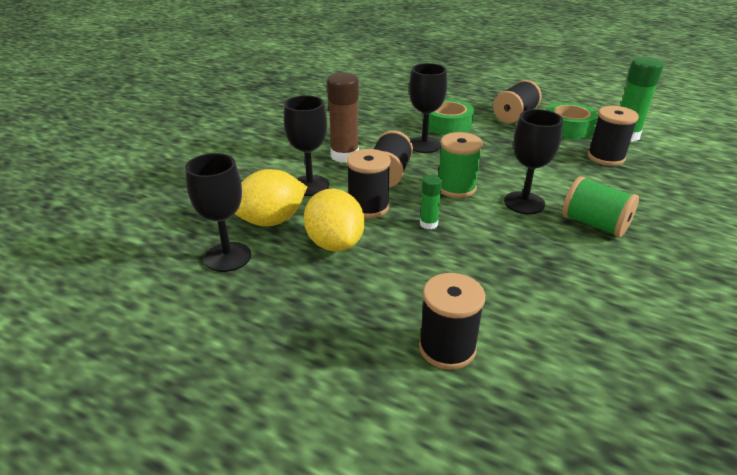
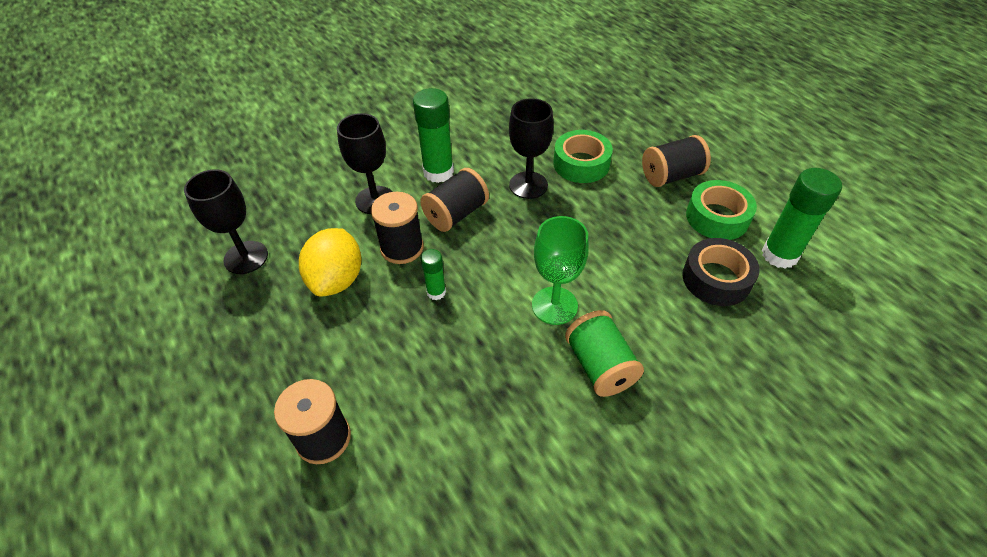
camera: 30 degrees right, 15 degrees up
yellow lemon [235,169,307,226] -> none
brown glue stick [327,73,359,163] -> green glue stick [413,88,454,183]
green spool [439,132,483,198] -> none
black goblet [504,109,563,214] -> green goblet [532,216,589,325]
black spool [588,106,639,166] -> black tape [682,238,760,306]

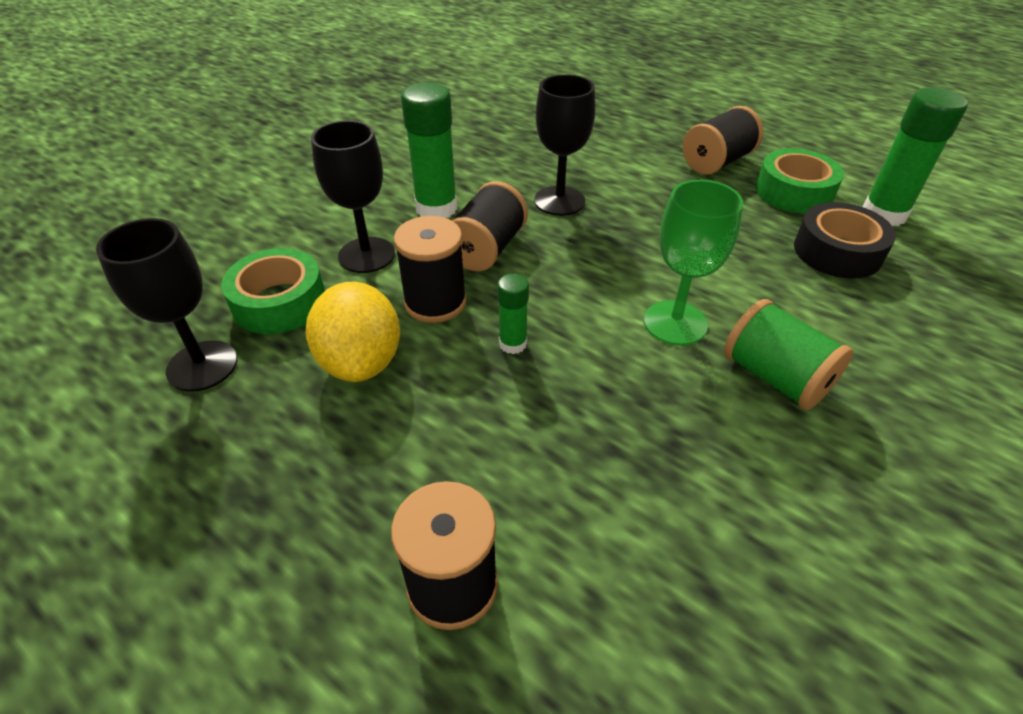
camera: 20 degrees left, 5 degrees down
green tape [553,130,613,183] -> green tape moved to [221,248,325,334]

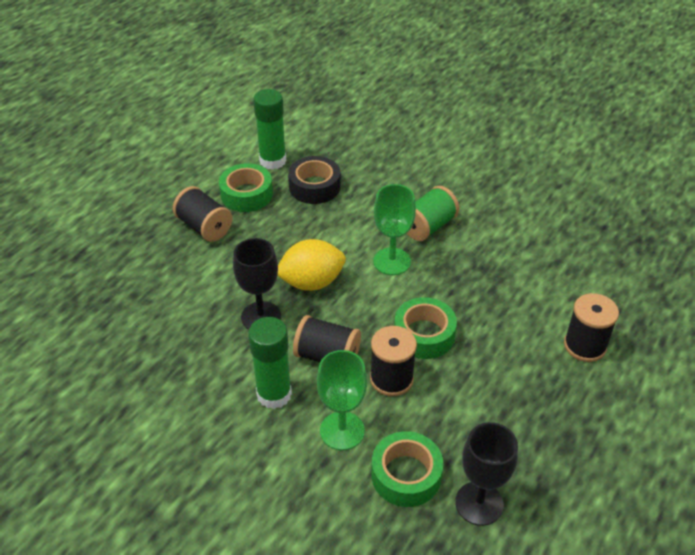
camera: 95 degrees left, 0 degrees up
yellow lemon [305,282,400,382] -> yellow lemon moved to [277,239,346,291]
black goblet [311,120,395,273] -> green goblet [317,350,367,450]
green glue stick [497,273,529,354] -> green tape [394,297,457,359]

